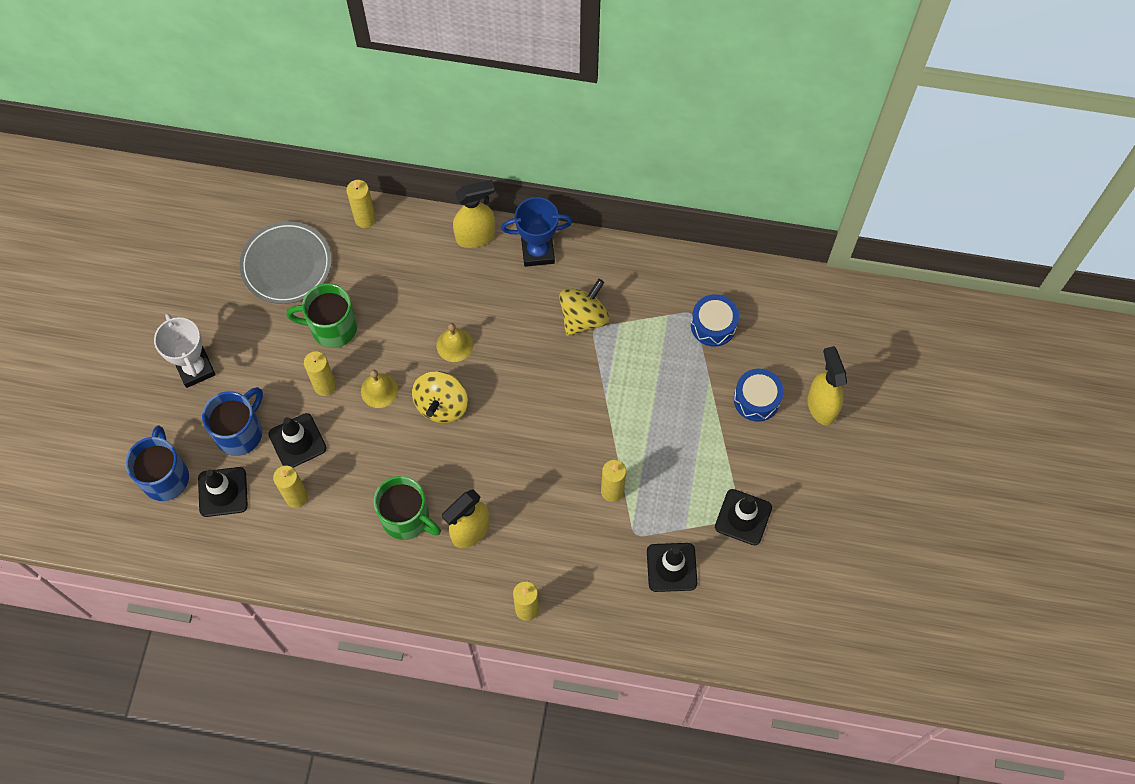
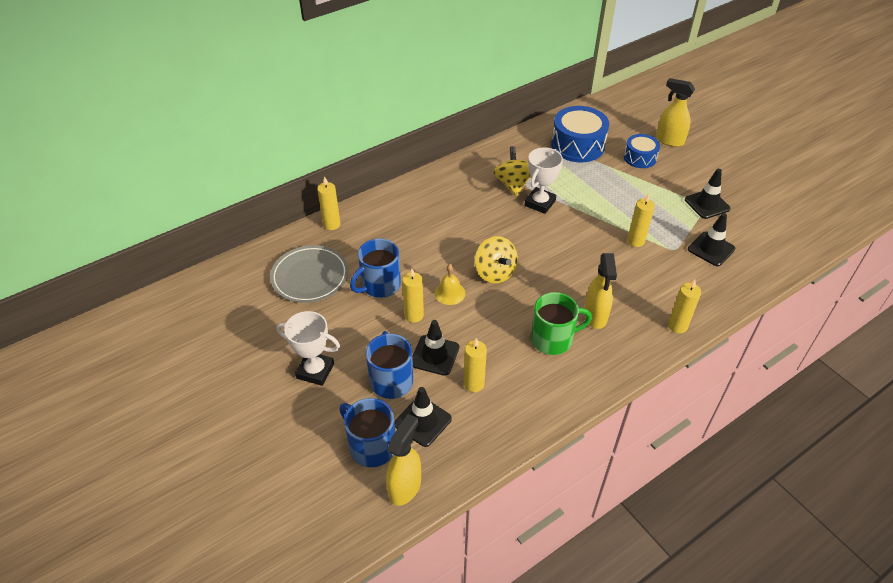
camera: 45 degrees left, 20 degrees down
green mug [286,283,357,348] -> blue mug [350,239,401,298]
yellow bell [436,323,473,362] -> none
yellow spray bottle [453,180,496,248] -> yellow spray bottle moved to [386,414,421,506]
blue trophy [501,197,573,267] -> none
blue drum [691,294,739,347] -> blue drum [551,106,609,162], size x1.67
none -> white trophy [525,147,563,214]

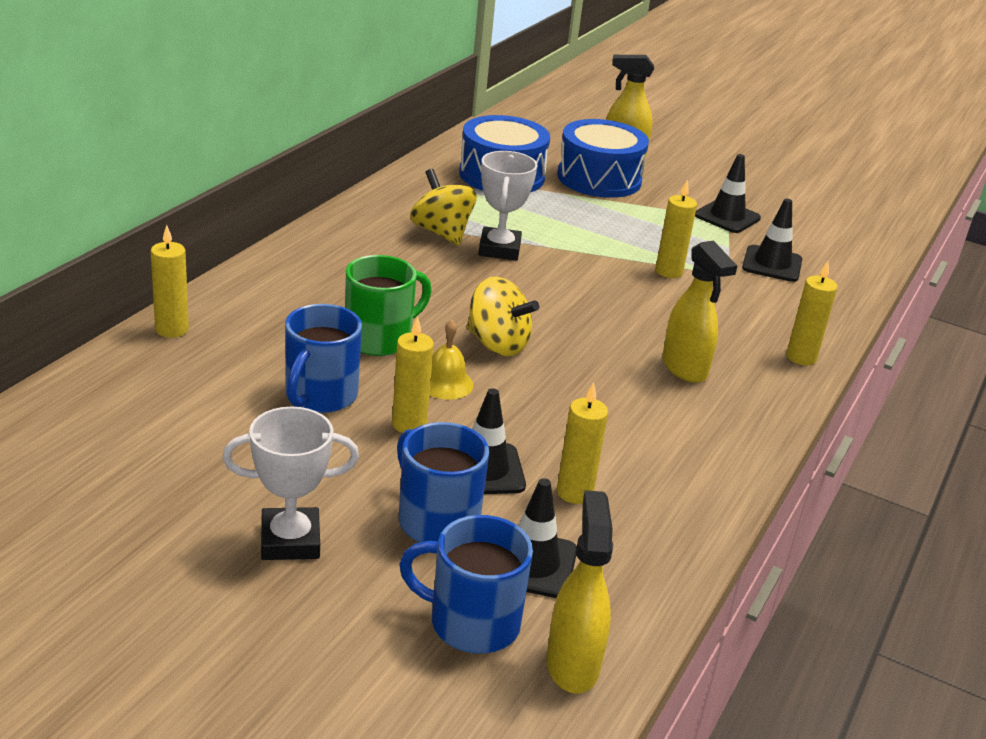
camera: 30 degrees left, 15 degrees down
grey plate [270,245,348,303] -> none
green mug [531,292,592,355] -> green mug moved to [345,255,431,356]
blue drum [624,134,660,168] -> blue drum [557,119,649,198], size x1.67

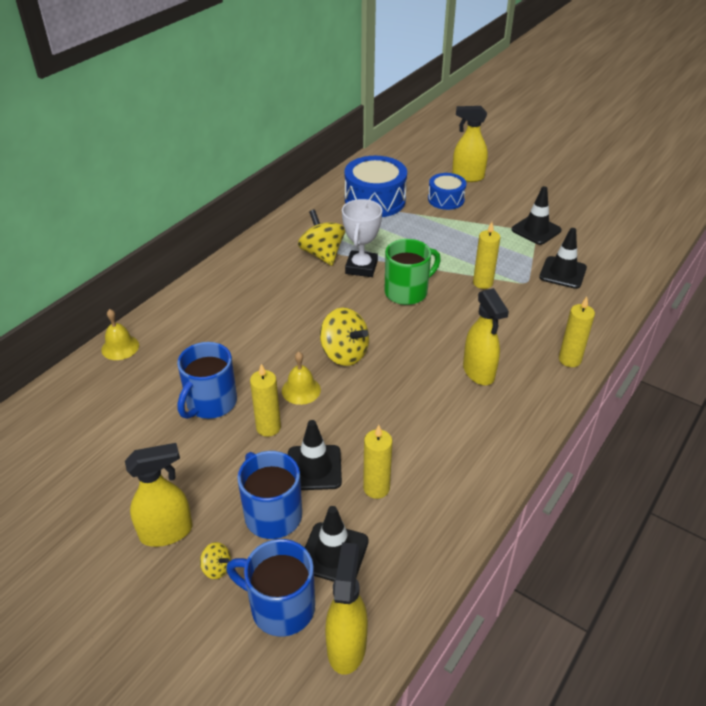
camera: 10 degrees right, 10 degrees up
yellow candle [151,225,189,338] -> yellow bell [101,309,139,360]
white trophy [222,407,359,560] -> yellow spray bottle [125,443,192,547]
green mug [345,255,431,356] -> green mug moved to [385,239,441,305]
blue drum [557,119,649,198] -> blue drum [428,173,466,210], size x0.60
none -> yellow spinning top [200,542,231,579]

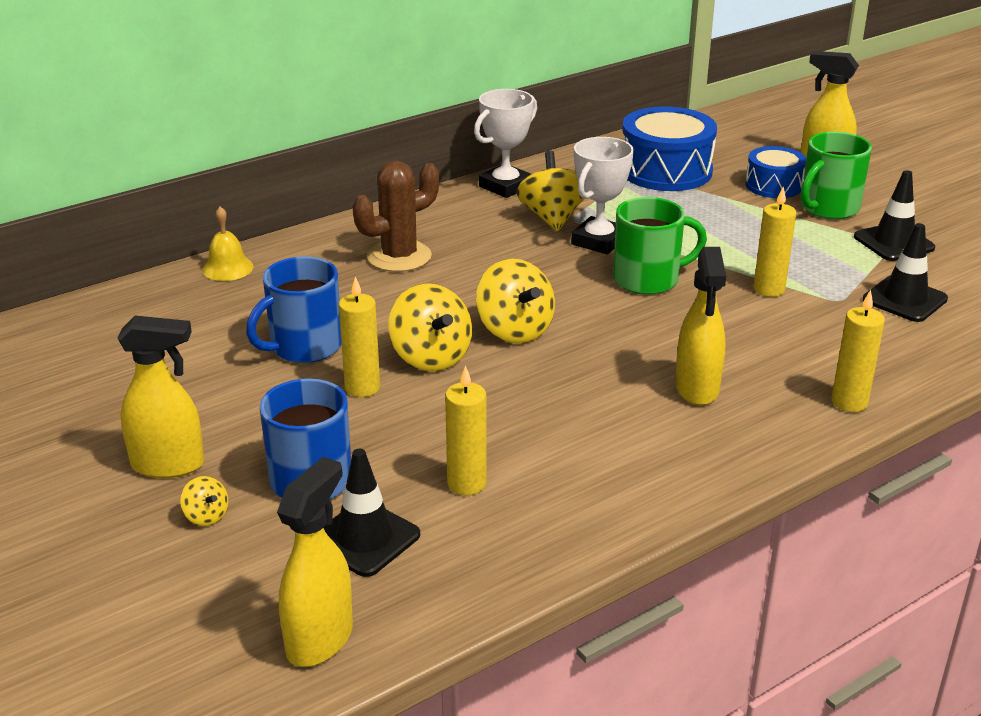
camera: 20 degrees right, 10 degrees down
blue mug [226,539,315,637] -> none
yellow bell [282,352,321,405] -> yellow spinning top [388,283,472,371]
black traffic cone [288,420,342,490] -> none
none -> brown cactus [353,161,439,272]
none -> white trophy [474,89,537,198]
none -> green mug [801,132,872,219]

